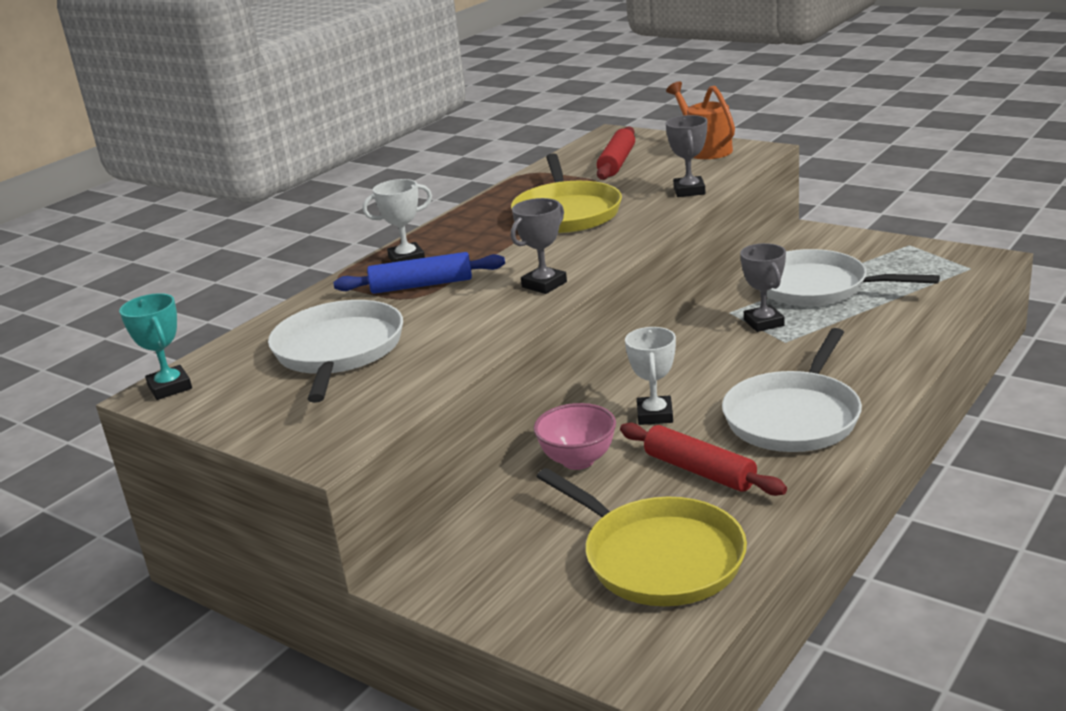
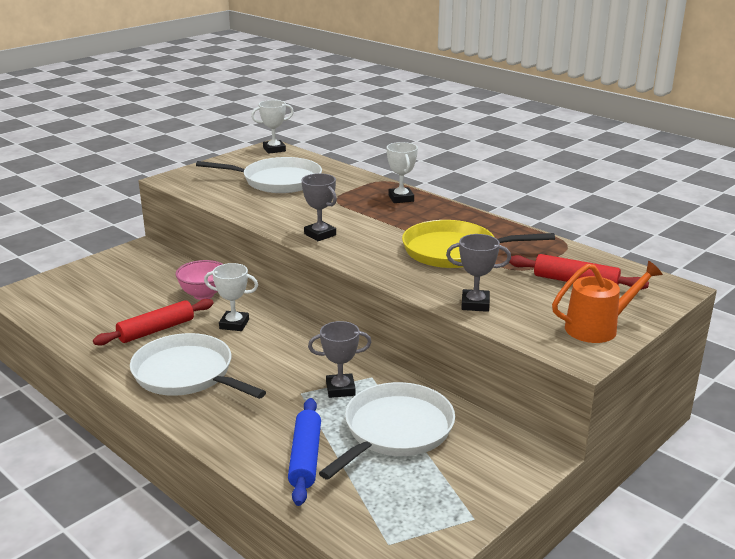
camera: 95 degrees right, 0 degrees up
turquoise trophy [119,293,192,400] -> white trophy [251,100,294,154]
blue rolling pin [333,252,505,294] -> blue rolling pin moved to [288,398,321,506]
yellow pan [536,468,747,606] -> none

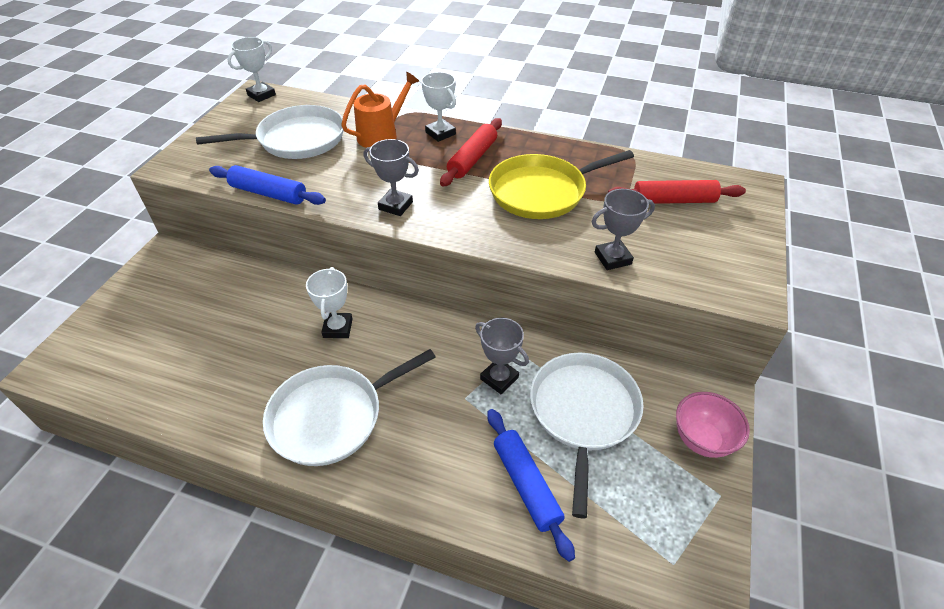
camera: 25 degrees left, 20 degrees up
red rolling pin [93,299,213,346] -> red rolling pin moved to [440,118,502,187]
white pan [130,333,266,399] -> white pan turned 45 degrees counterclockwise [263,349,436,466]
pink bowl [175,260,222,300] -> pink bowl moved to [676,392,750,458]
white trophy [204,263,258,331] -> white trophy turned 75 degrees counterclockwise [306,267,353,338]
grey trophy [308,321,372,398] -> grey trophy turned 75 degrees clockwise [475,318,529,394]
orange watering can [552,261,663,343] -> orange watering can moved to [341,72,419,148]
none -> blue rolling pin [209,165,326,205]

